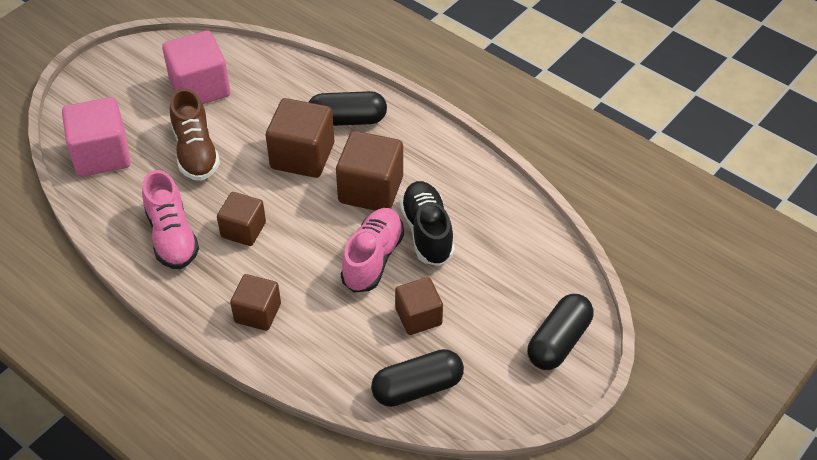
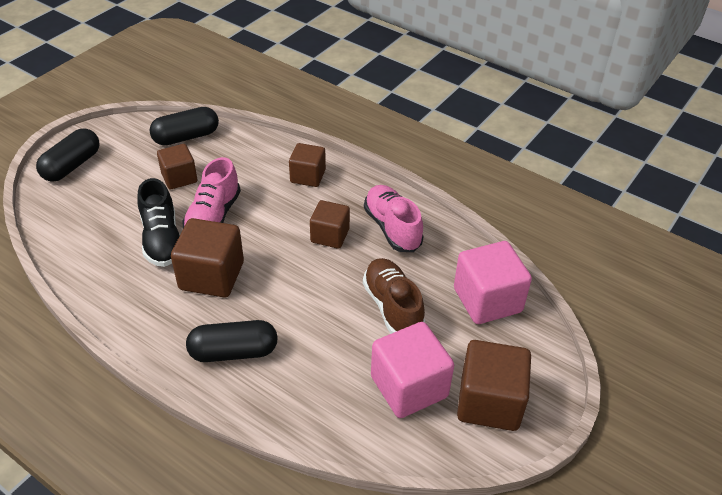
camera: 175 degrees right, 5 degrees down
brown cube [266,98,334,178] -> brown cube moved to [457,340,531,431]

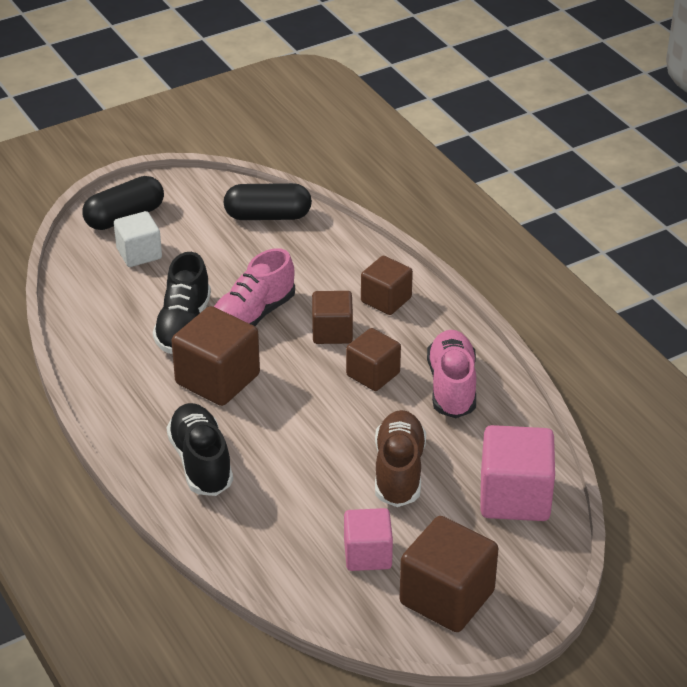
camera: 25 degrees right, 5 degrees down
brown cube [157,144,197,189] -> brown cube moved to [312,291,353,344]
black capsule [186,320,278,362] -> black shoe [166,403,233,496]
pink cube [371,322,454,418] -> pink cube [344,508,393,571], size x0.64
none -> white cube [114,211,162,267]

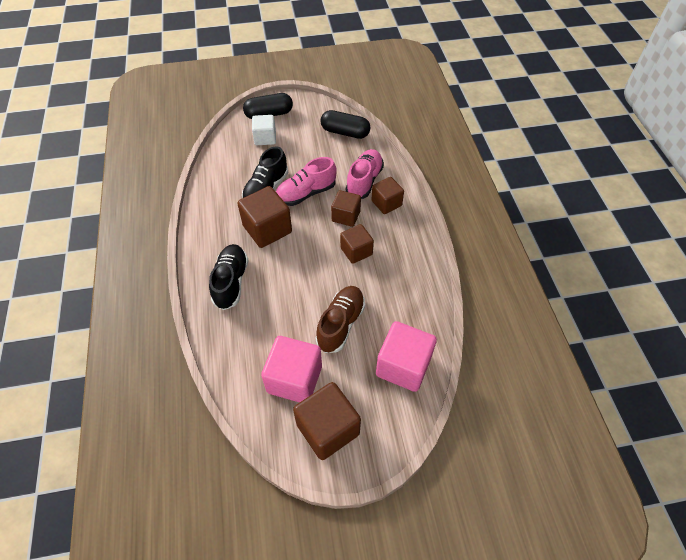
camera: 20 degrees right, 15 degrees up
pink cube [344,508,393,571] -> pink cube [261,336,322,403], size x1.57
pink shoe [427,330,476,418] -> pink shoe moved to [346,149,384,199]

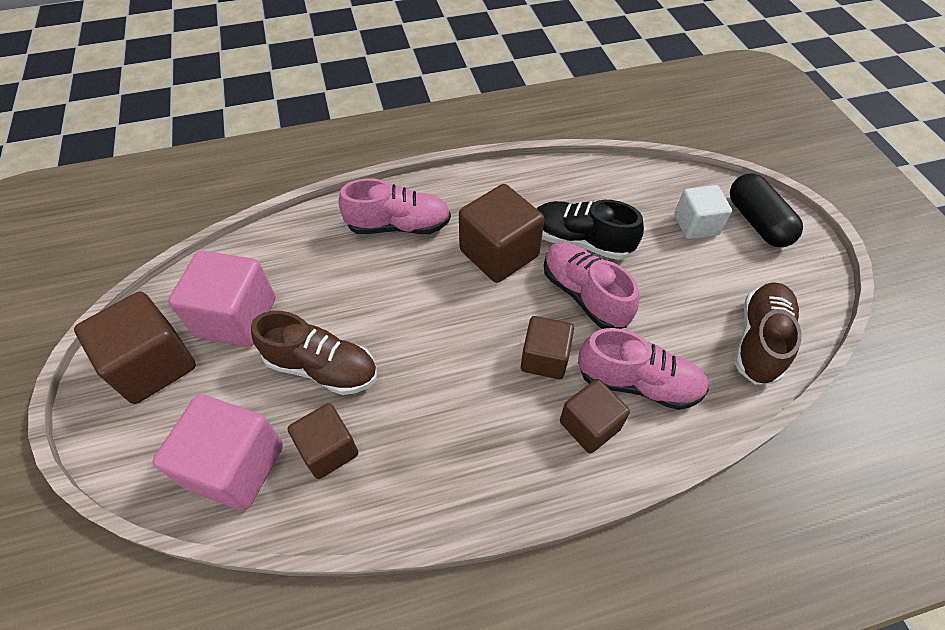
camera: 85 degrees right, 0 degrees up
black shoe [209,244,249,310] -> pink shoe [338,178,451,234]
black capsule [321,110,371,139] -> brown shoe [735,282,802,385]
brown cube [340,224,374,264] -> brown cube moved to [288,403,358,479]

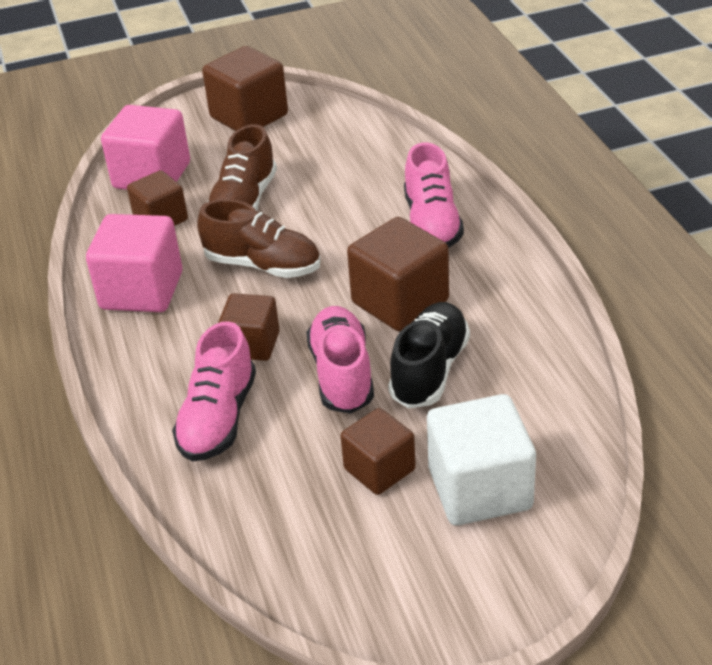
camera: 90 degrees right, 15 degrees down
pink cube [168,250,275,347] -> pink cube moved to [86,214,182,312]
pink shoe [544,242,639,329] -> pink shoe turned 60 degrees counterclockwise [306,306,374,413]
brown cube [560,379,630,454] -> brown cube moved to [340,408,416,495]
white cube [674,185,732,239] -> white cube [427,394,536,526], size x1.57
black capsule [730,173,803,247] -> none
brown shoe [735,282,802,385] -> brown shoe moved to [197,199,321,278]

